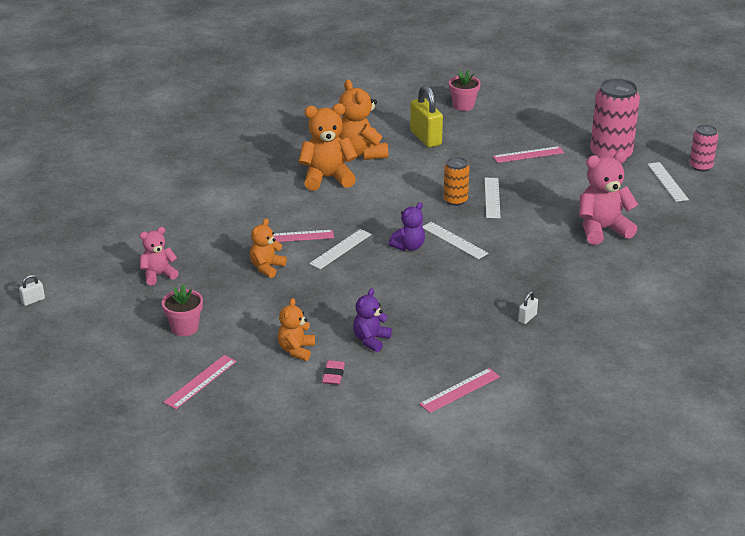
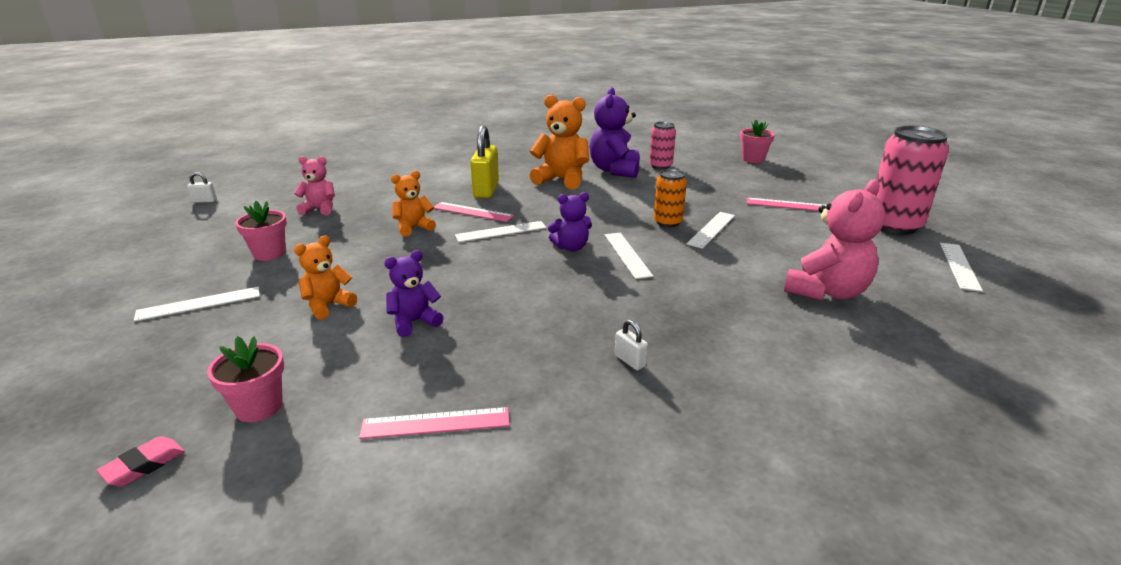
camera: 30 degrees right, 5 degrees down
pink ruler [163,355,237,409] -> white ruler [134,287,260,322]
pink eraser [322,360,345,385] -> pink eraser moved to [97,436,185,486]
orange teddy bear [339,80,388,160] -> purple teddy bear [590,87,640,178]
yellow padlock [410,85,443,148] -> yellow padlock moved to [470,126,499,198]
white padlock [518,291,538,324] -> white padlock turned 75 degrees clockwise [615,320,648,370]
pink teddy bear [579,151,638,245] -> pink teddy bear turned 120 degrees clockwise [784,179,886,301]
pink can [689,125,718,172] -> pink can moved to [649,122,676,170]
none -> pink flower pot [207,336,284,422]

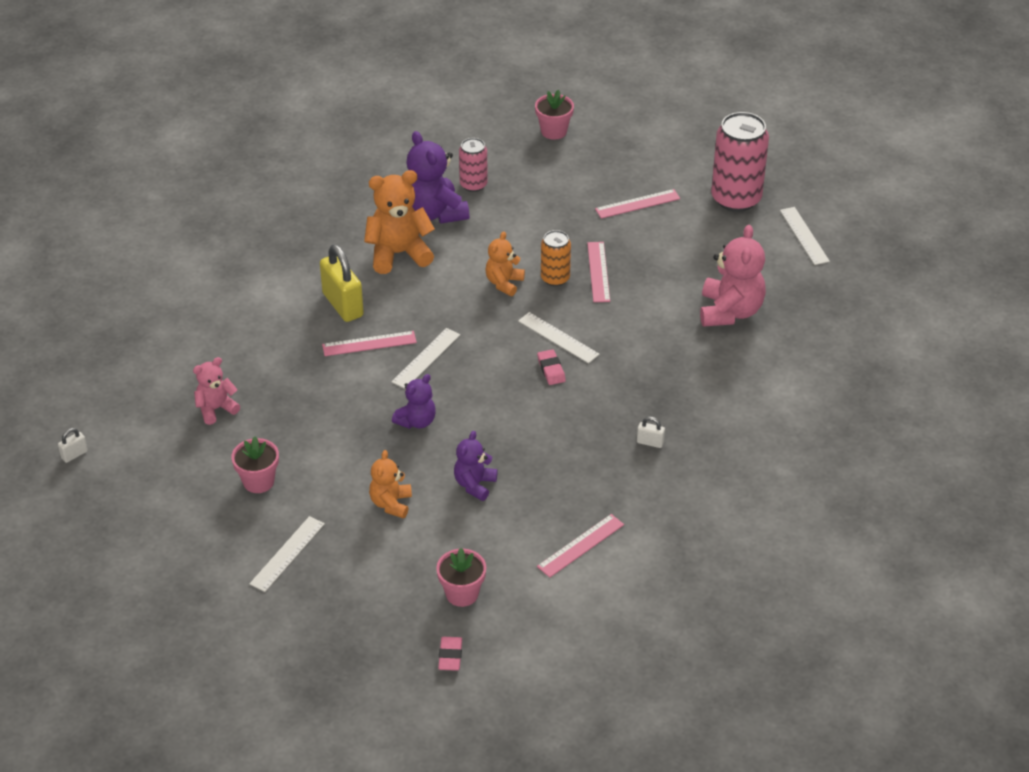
camera: 35 degrees left, 15 degrees up
orange teddy bear [391,171,436,237] -> orange teddy bear moved to [486,232,525,296]
purple teddy bear [548,192,592,251] -> purple teddy bear moved to [392,374,436,429]
white ruler [686,212,735,249] -> pink ruler [587,242,610,302]
none -> pink eraser [537,349,566,385]

